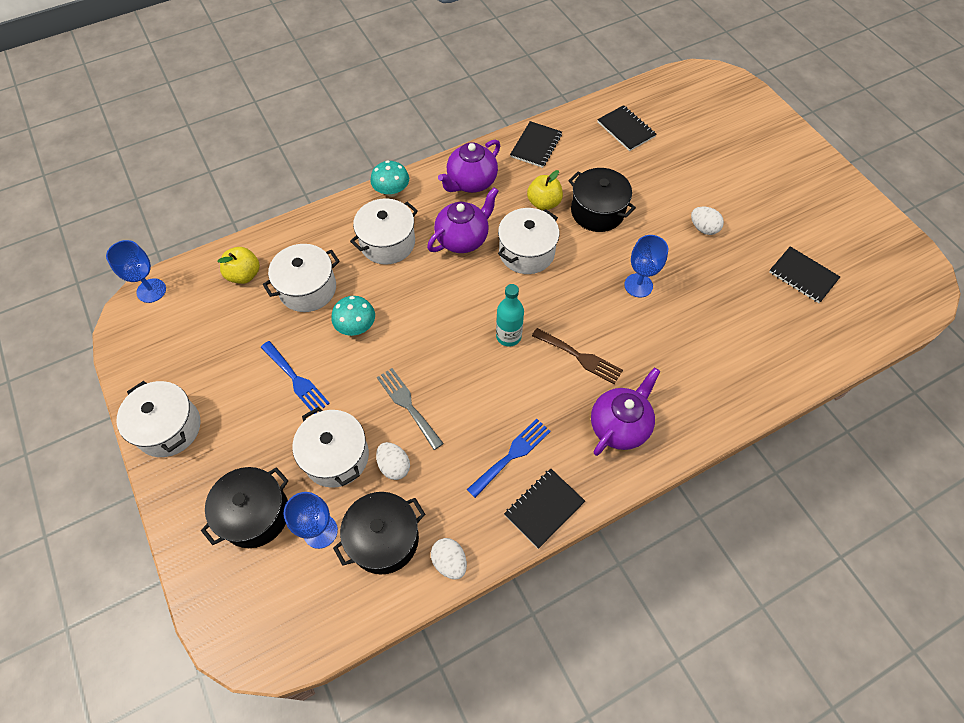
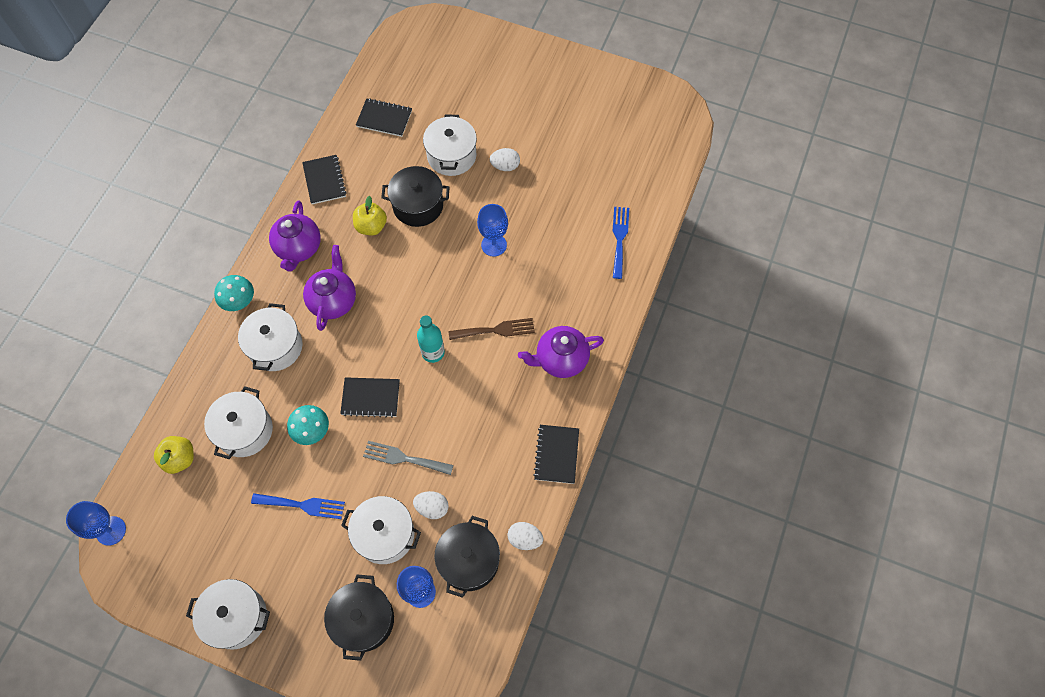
camera: 40 degrees left, 5 degrees up
blue fork [467,419,551,498] -> blue fork moved to [613,207,629,279]
white pot [498,208,559,274] -> white pot moved to [423,115,477,176]
purple teapot [591,368,660,456] -> purple teapot turned 105 degrees counterclockwise [518,326,604,378]
black notebook [769,246,840,303] -> black notebook moved to [340,377,400,418]

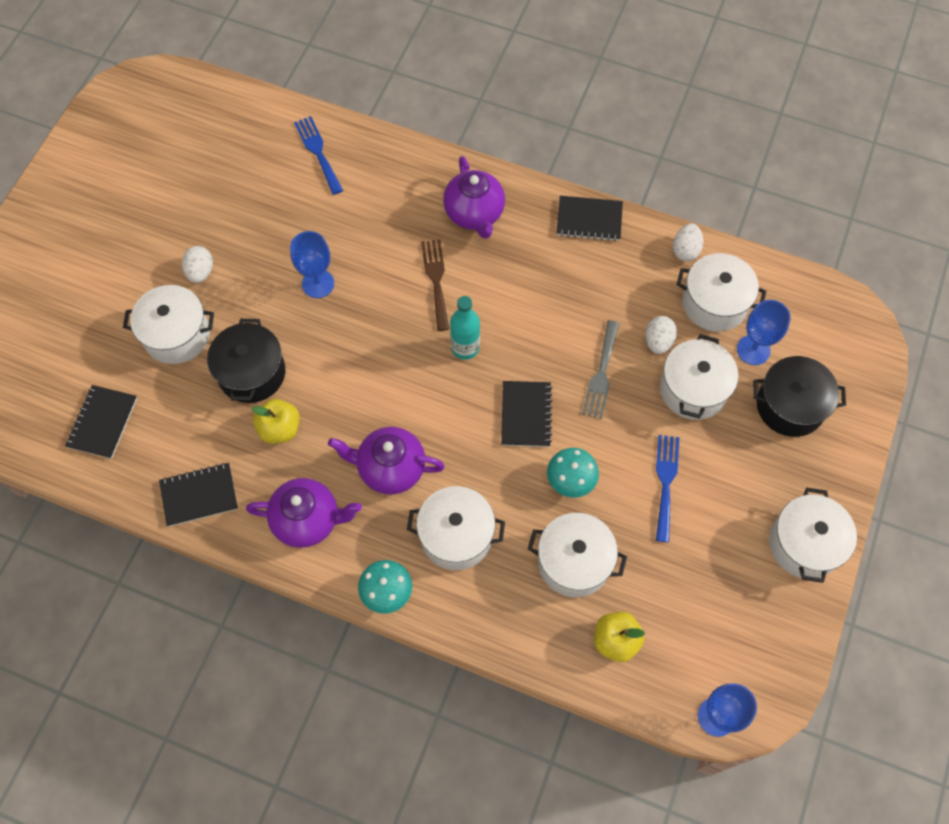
camera: 90 degrees left, 0 degrees up
black pot [434,516,500,598] -> white pot [676,253,767,332]
blue fork [613,207,629,279] -> blue fork turned 60 degrees clockwise [294,116,343,195]

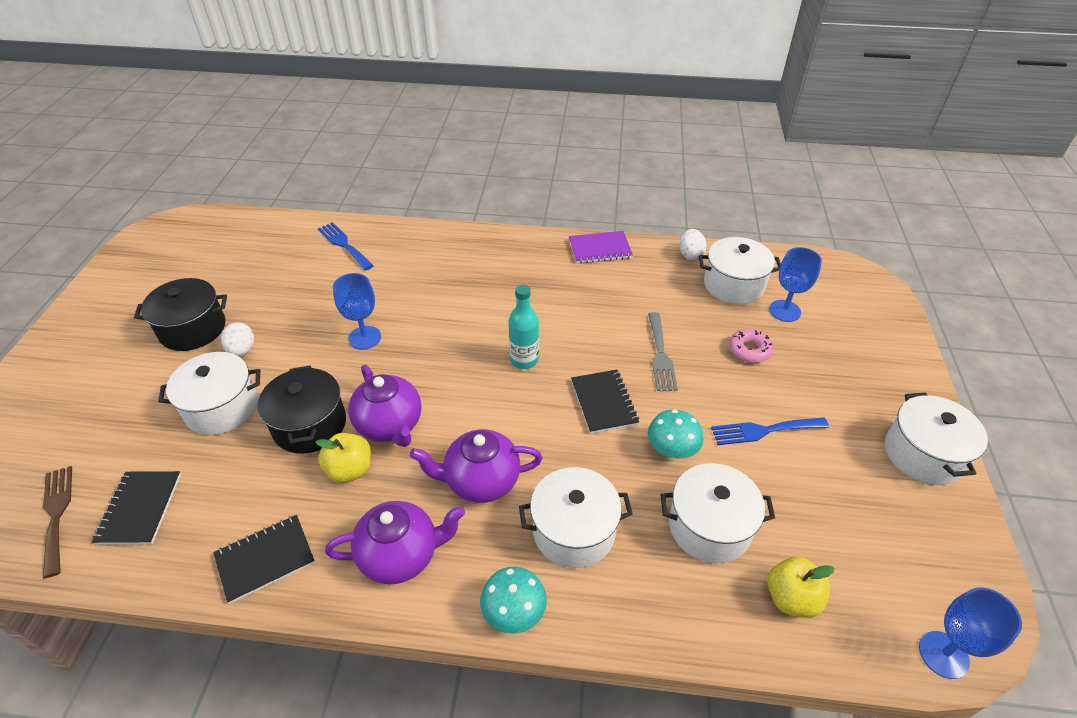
camera: 15 degrees left, 20 degrees down
brown fork [421,239,449,331] -> brown fork moved to [43,466,72,578]
purple teapot [443,156,505,239] -> purple teapot moved to [348,365,422,447]
black notebook [557,196,623,241] -> purple notebook [569,231,633,263]
white egg [645,316,677,354] -> none
blue fork [656,435,680,542] -> blue fork turned 90 degrees counterclockwise [711,417,829,445]
white pot [660,334,739,420] -> pink donut [729,329,773,363]
black pot [753,356,846,437] -> black pot moved to [134,278,227,351]

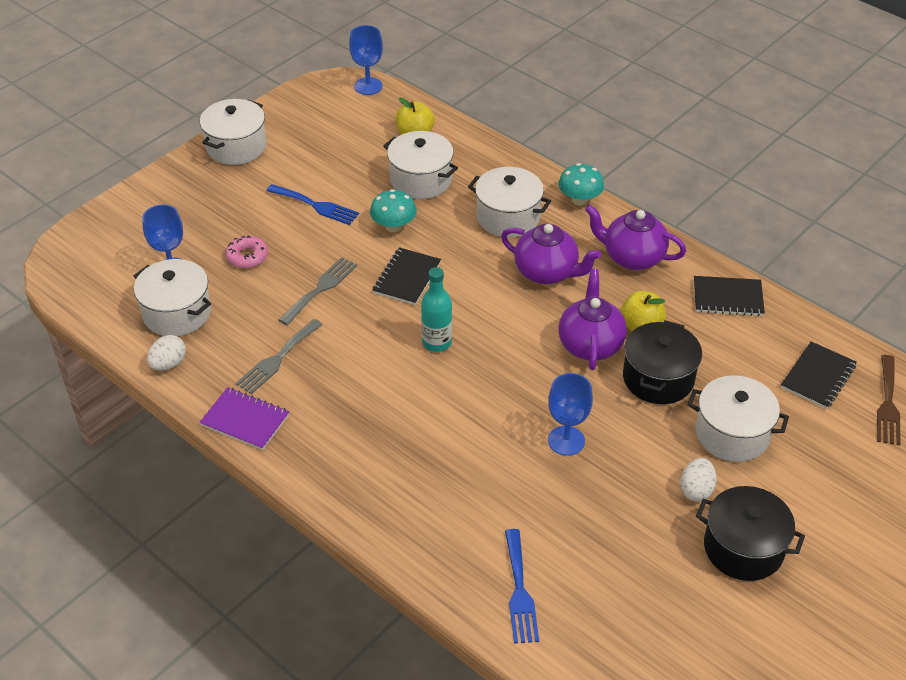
camera: 145 degrees left, 0 degrees up
none -> grey fork [235,319,323,394]

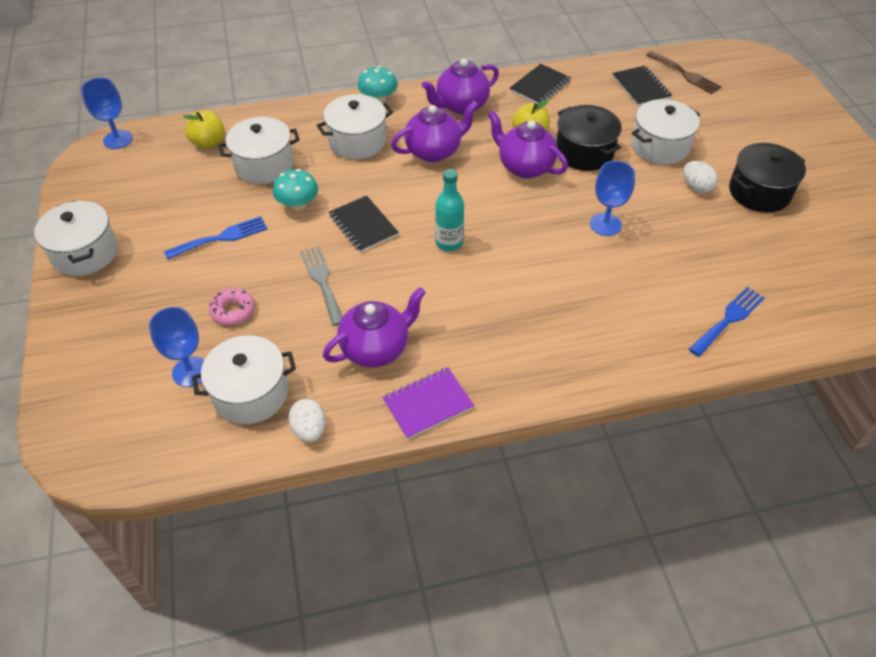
camera: 55 degrees left, 5 degrees up
grey fork [235,319,323,394] -> purple teapot [323,287,426,367]
blue fork [505,529,539,644] -> blue fork turned 75 degrees counterclockwise [689,287,765,357]

